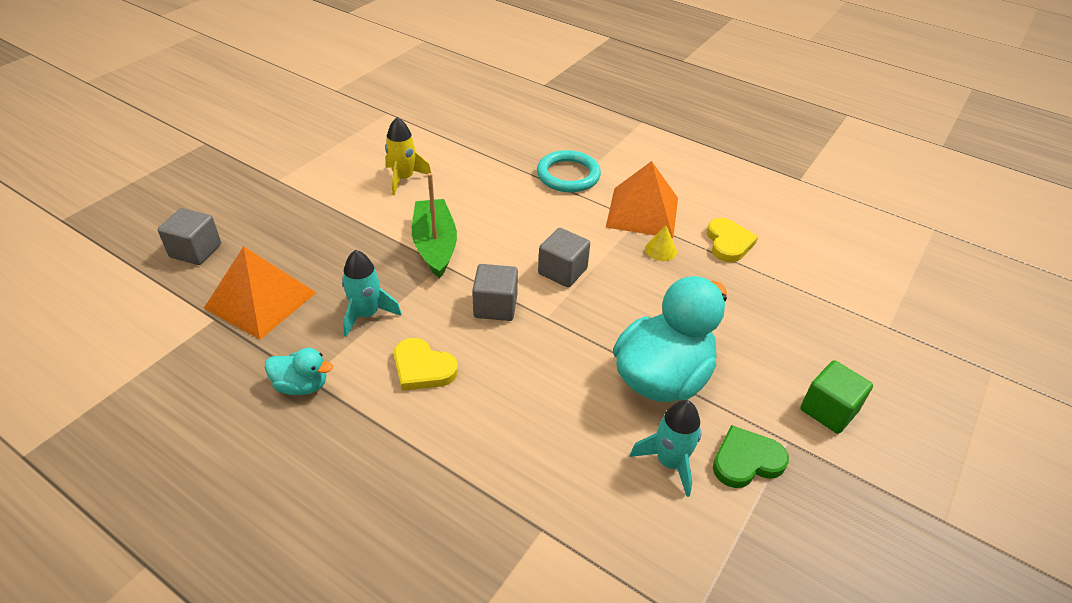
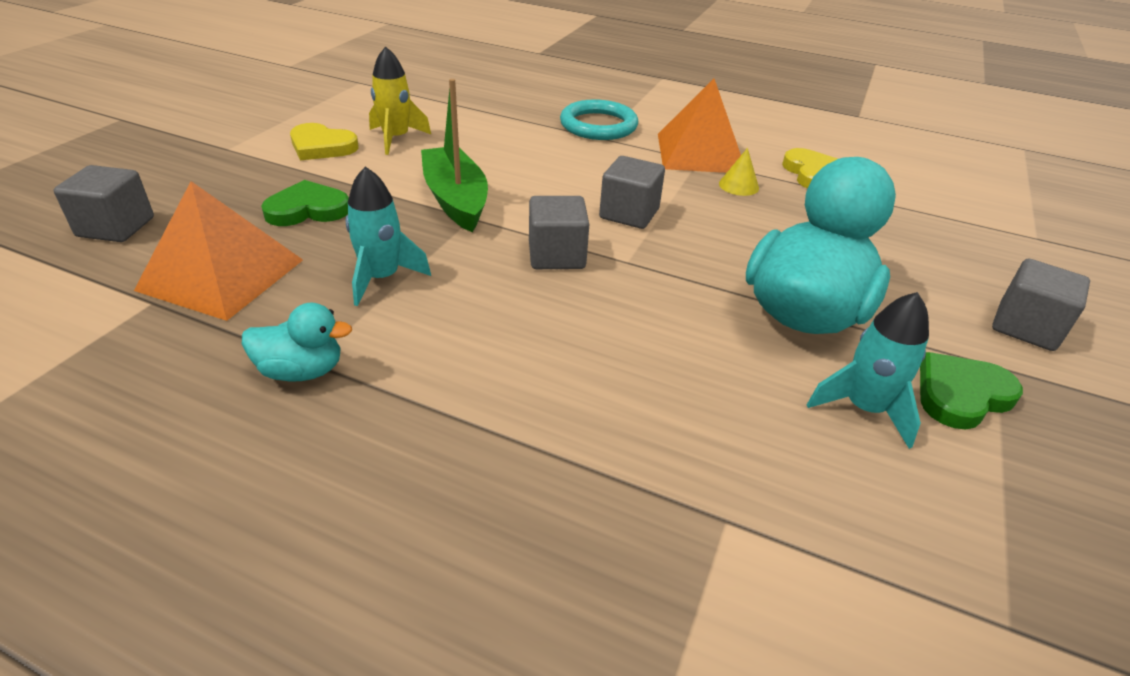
camera: 10 degrees left, 5 degrees down
yellow heart [394,338,458,391] -> yellow heart moved to [290,123,359,160]
green cube [800,360,873,434] -> grey cube [992,259,1090,351]
none -> green heart [261,180,349,226]

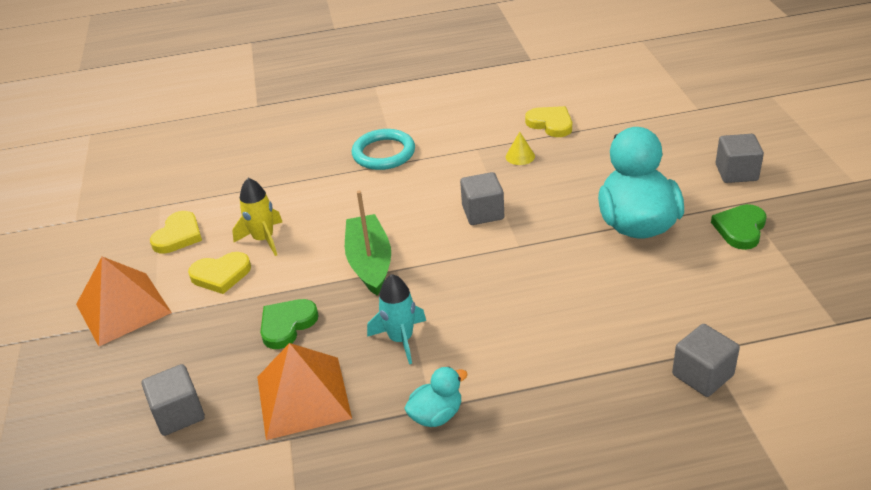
camera: 30 degrees left, 0 degrees up
green boat [421,79,488,232] -> green boat turned 45 degrees clockwise [345,190,391,296]
grey cube [529,196,589,269] -> grey cube moved to [672,324,740,397]
orange pyramid [658,79,741,173] -> orange pyramid moved to [76,257,172,346]
turquoise rocket [807,292,929,449] -> none
none -> yellow heart [150,211,202,254]

